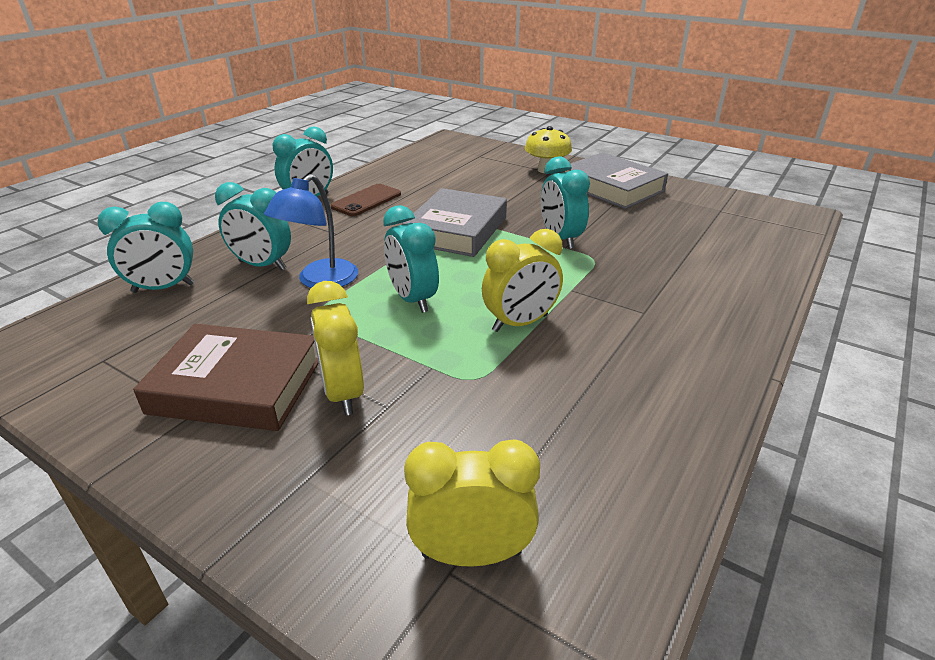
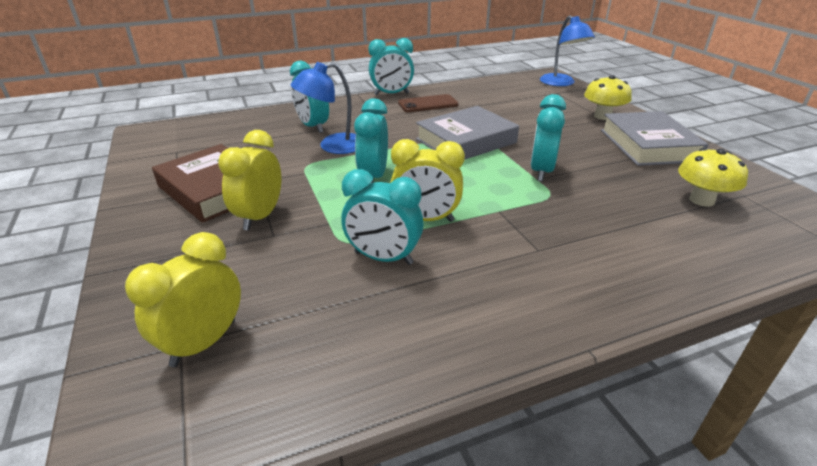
camera: 35 degrees right, 0 degrees up
turquoise clock [97,202,194,293] -> turquoise clock moved to [341,169,424,265]
yellow clock [404,439,540,567] -> yellow clock turned 90 degrees counterclockwise [125,232,241,367]
none -> blue lamp [540,15,595,86]
none -> yellow mushroom [678,148,748,207]

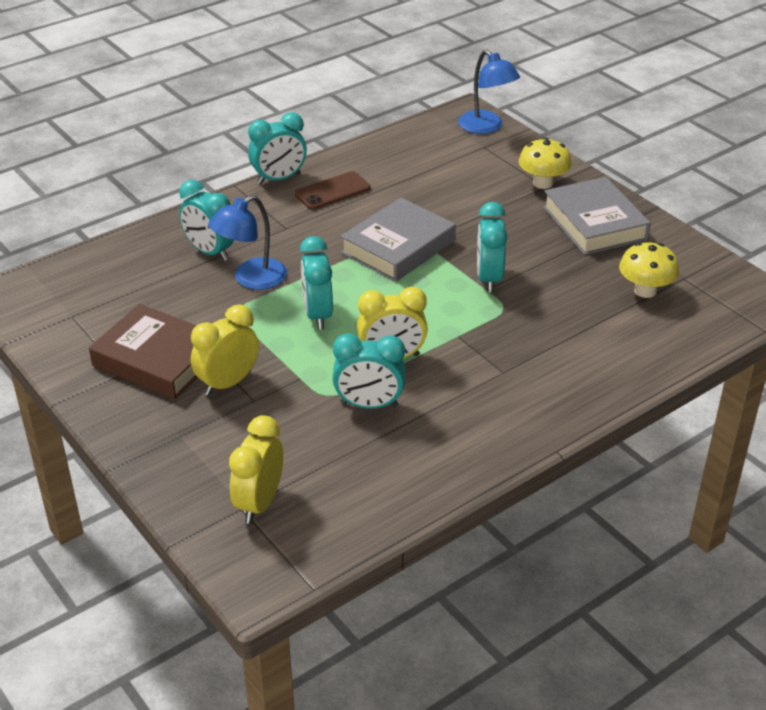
camera: 15 degrees left, 5 degrees up
yellow clock [218,130,281,230] -> yellow clock turned 45 degrees clockwise [191,305,259,396]

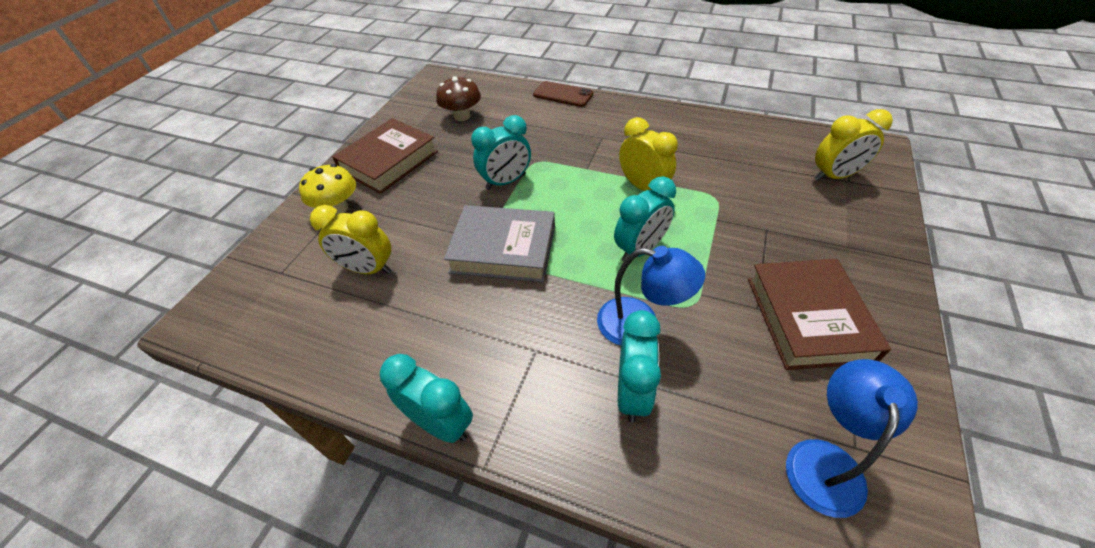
camera: 120 degrees left, 10 degrees up
yellow clock [191,305,259,396] -> yellow clock moved to [310,205,391,274]
brown phone [295,171,370,210] -> brown phone moved to [533,81,593,107]
turquoise clock [332,333,406,409] -> none
blue lamp [458,50,520,134] -> blue lamp moved to [786,359,918,518]
grey book [543,177,651,255] -> brown book [332,118,438,194]
yellow mushroom [619,242,679,298] -> brown mushroom [436,76,481,121]

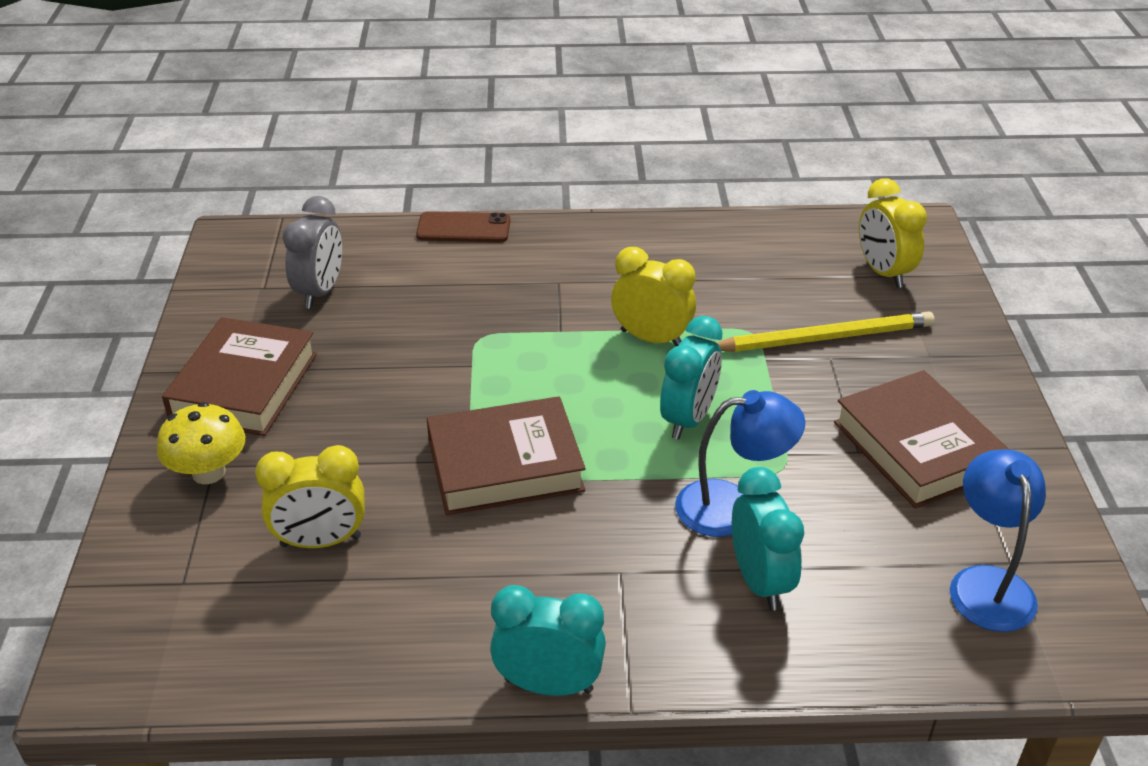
camera: 25 degrees left, 10 degrees down
brown mushroom [436,76,481,121] -> grey clock [283,196,342,309]
grey book [444,205,555,282] -> brown book [427,396,586,515]
turquoise clock [471,115,531,190] -> none
yellow clock [815,109,893,181] -> yellow clock turned 105 degrees clockwise [859,178,927,288]
none -> yellow pencil [716,311,935,352]

